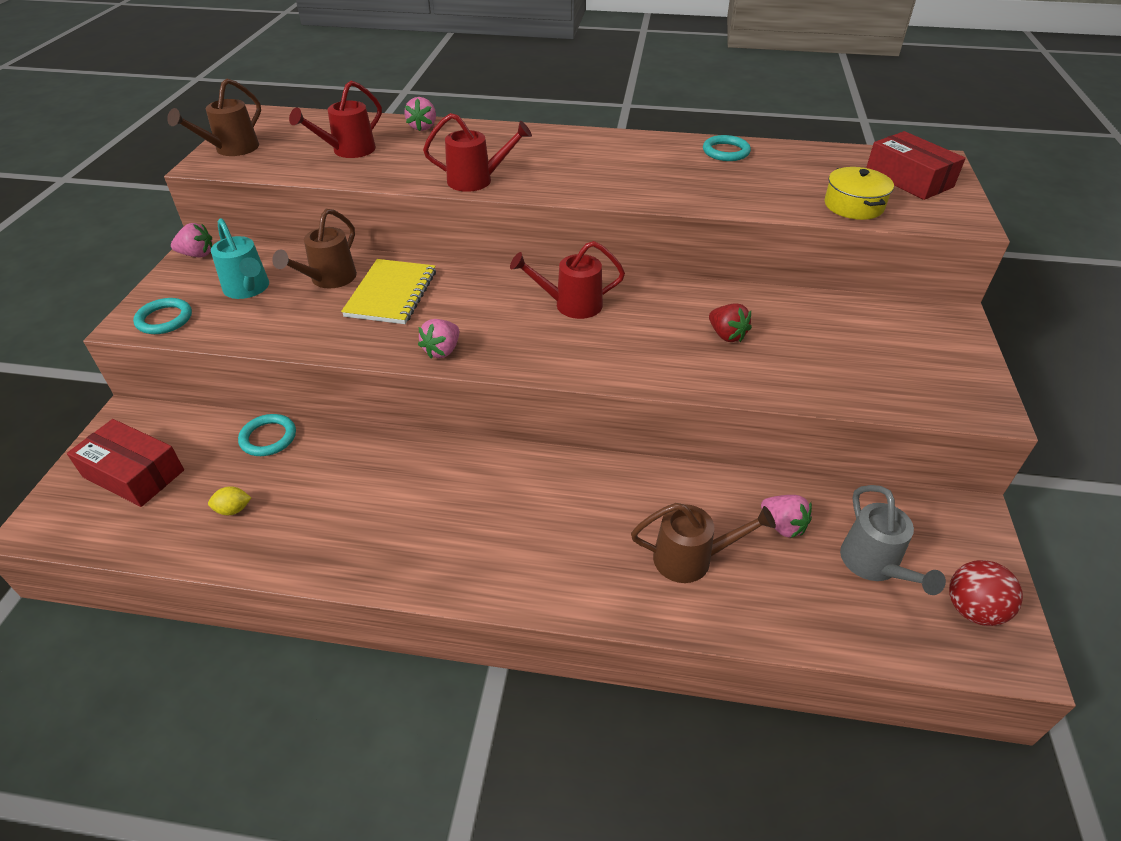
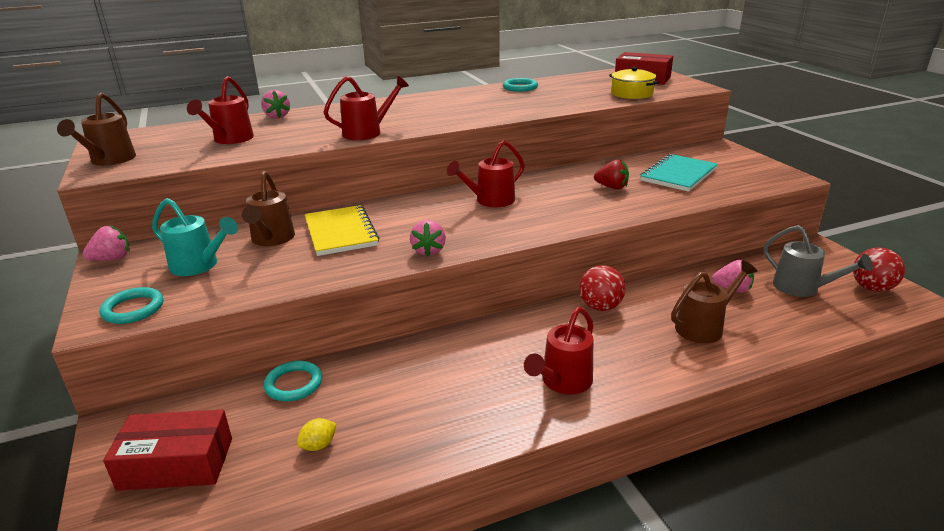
camera: 30 degrees left, 15 degrees down
none -> red watering can [524,307,593,394]
none -> red ball [579,265,626,311]
none -> turquoise notebook [640,154,718,192]

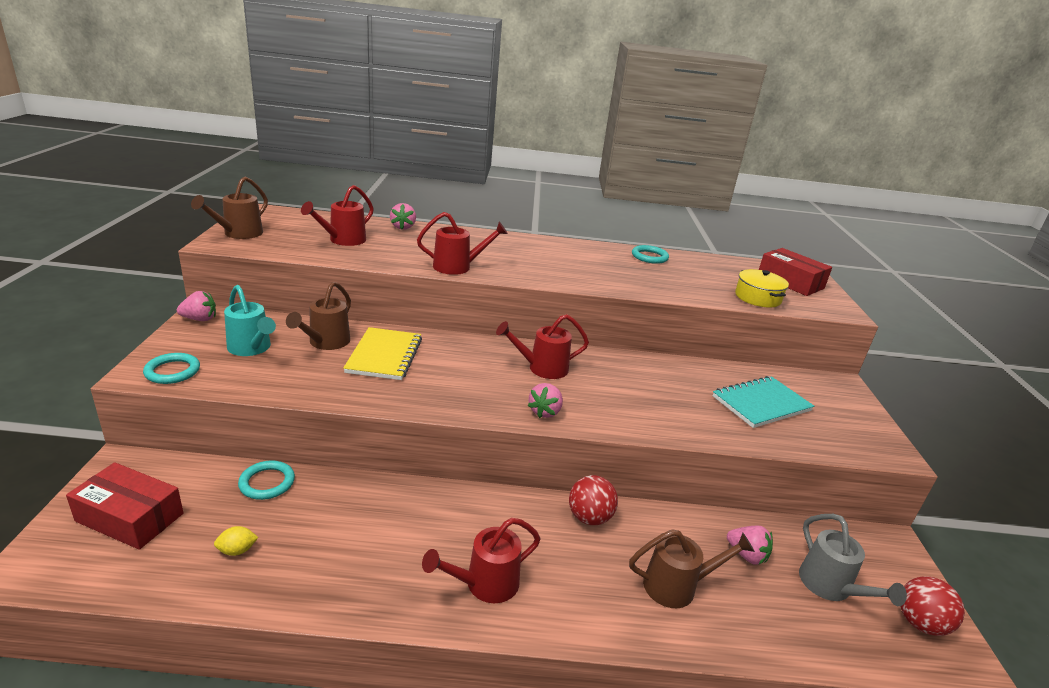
camera: 20 degrees right, 0 degrees up
pink strawberry [410,220,446,256] -> pink strawberry moved to [528,383,563,418]
red strawberry [594,160,629,190] -> none

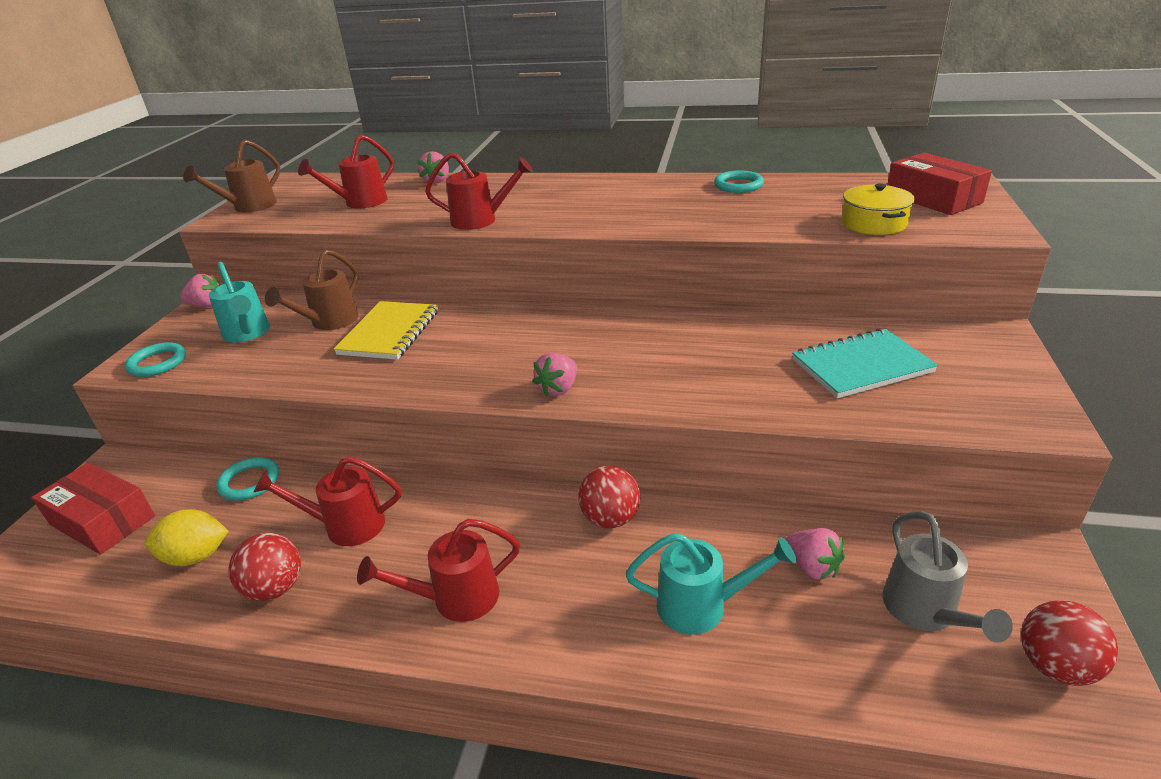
camera: 15 degrees right, 5 degrees up
yellow lemon [214,526,259,556] -> yellow lemon [145,509,229,566], size x1.74
red watering can [496,314,589,379] -> red watering can moved to [254,456,401,546]
brown watering can [629,529,755,608] -> turquoise watering can [626,533,797,635]
none -> red ball [229,533,301,601]

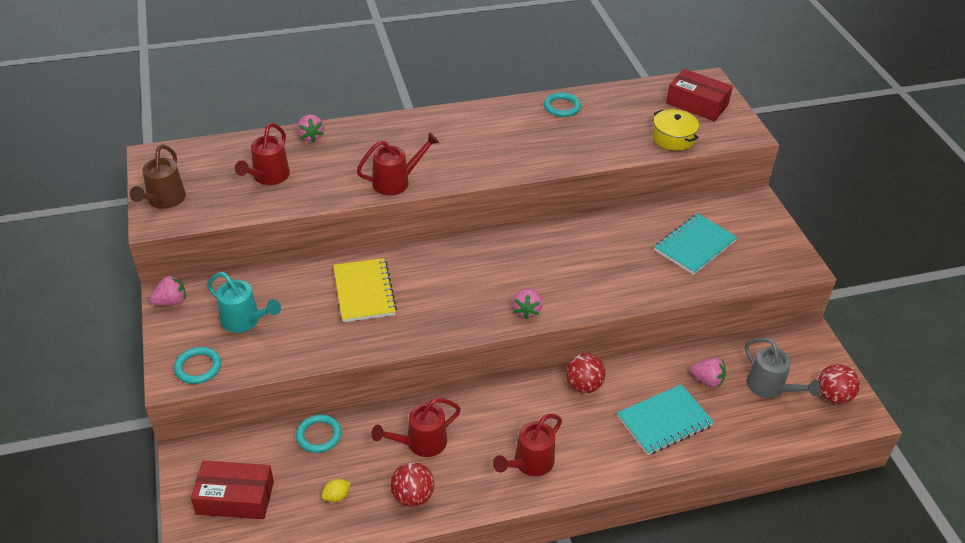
camera: 30 degrees left, 10 degrees up
yellow lemon [145,509,229,566] -> yellow lemon [322,479,351,502], size x0.57
brown watering can [265,249,359,330] -> none
turquoise watering can [626,533,797,635] -> turquoise notebook [617,384,714,455]

